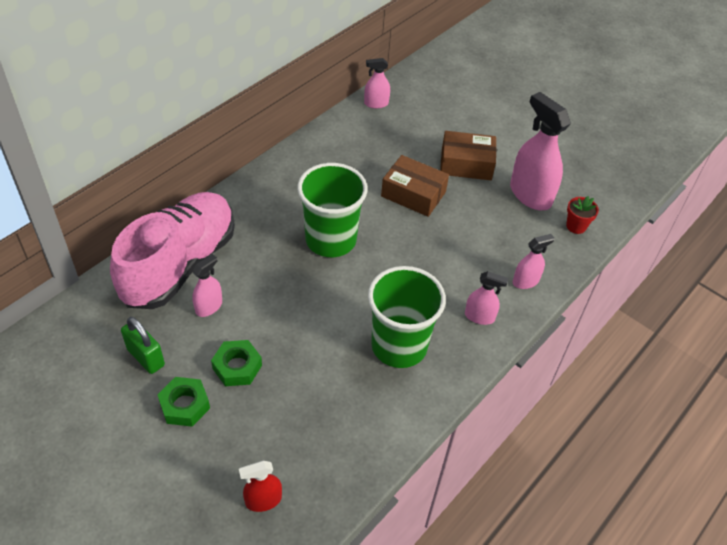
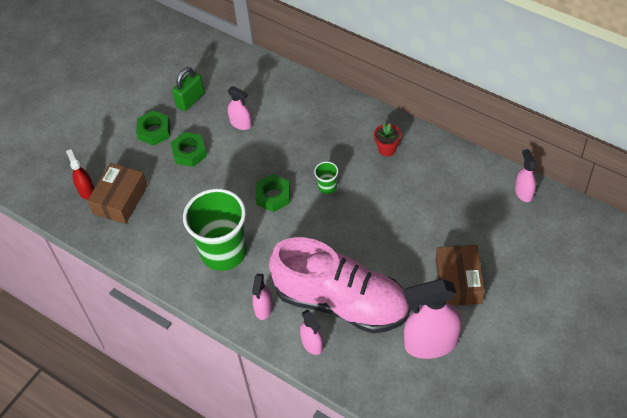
camera: 90 degrees right, 5 degrees up
pink shoe [110,192,235,309] -> pink shoe moved to [269,237,409,333]
green cup [297,163,368,257] -> green cup [314,162,338,194], size x0.41
brown box [381,155,449,217] -> brown box moved to [87,163,148,224]
pink spray bottle [510,92,571,210] -> pink spray bottle turned 150 degrees counterclockwise [404,279,462,359]
red flower pot [566,196,599,234] -> red flower pot moved to [374,123,401,156]
none -> green nut [256,174,290,212]

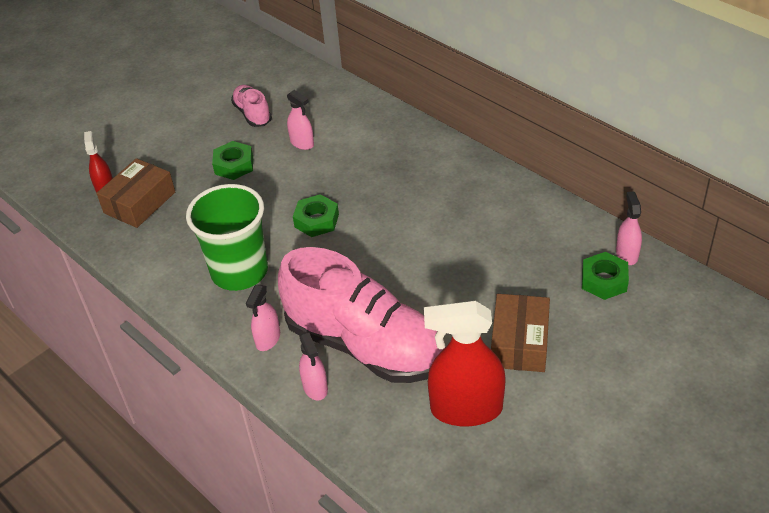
camera: 10 degrees right, 10 degrees down
green nut [136,110,170,146] -> green nut moved to [582,252,629,300]
green padlock [172,67,205,111] -> pink shoe [231,85,272,127]
green cup [314,162,338,194] -> none
red flower pot [374,123,401,156] -> none
pink spray bottle [404,279,462,359] -> red spray bottle [424,301,506,426]

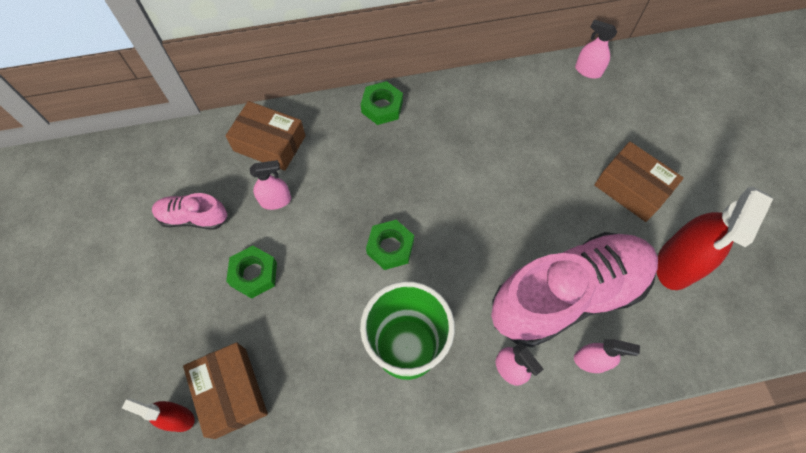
camera: 60 degrees left, 20 degrees up
green nut [582,252,629,300] -> green nut moved to [361,81,403,125]
none -> brown box [225,101,306,171]

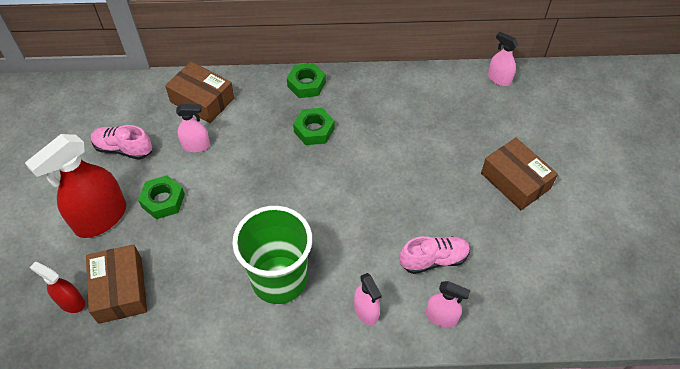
camera: 10 degrees right, 10 degrees down
green nut [366,220,414,270] -> green nut moved to [293,108,335,145]
pink shoe [491,232,658,347] -> pink shoe [400,236,470,274], size x0.45
red spray bottle [657,186,773,290] -> red spray bottle moved to [25,134,126,238]

